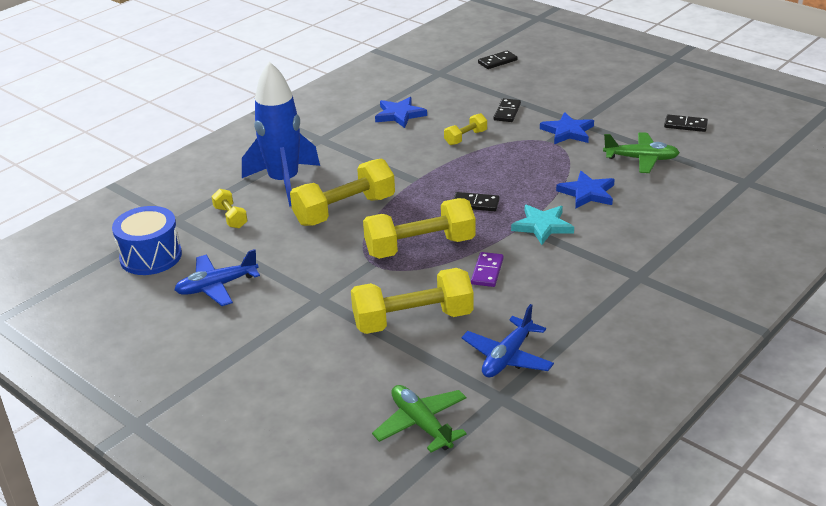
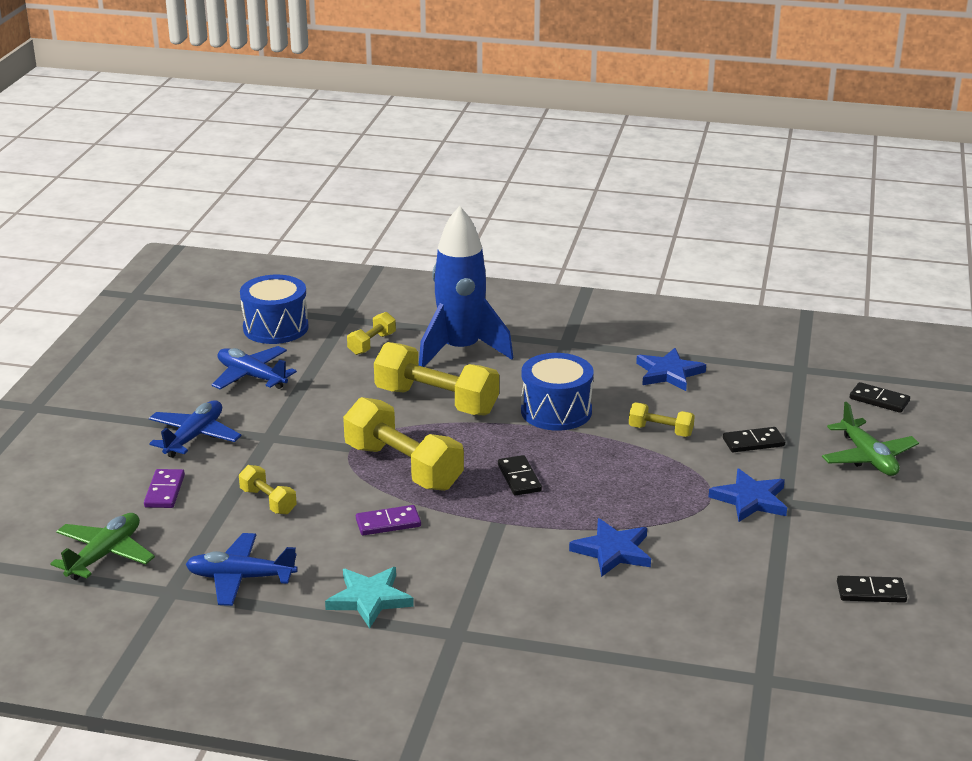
camera: 60 degrees right, 5 degrees down
yellow dumbbell [351,268,474,334] -> yellow dumbbell [239,465,297,514], size x0.50
turquoise star [511,205,574,245] -> turquoise star moved to [325,567,414,629]
green plane [603,132,680,173] -> green plane moved to [822,402,919,476]
black domino [664,114,708,132] -> black domino turned 75 degrees counterclockwise [837,576,907,603]
none -> purple domino [144,469,185,508]
none -> blue plane [149,400,242,458]
none -> blue drum [521,353,593,431]

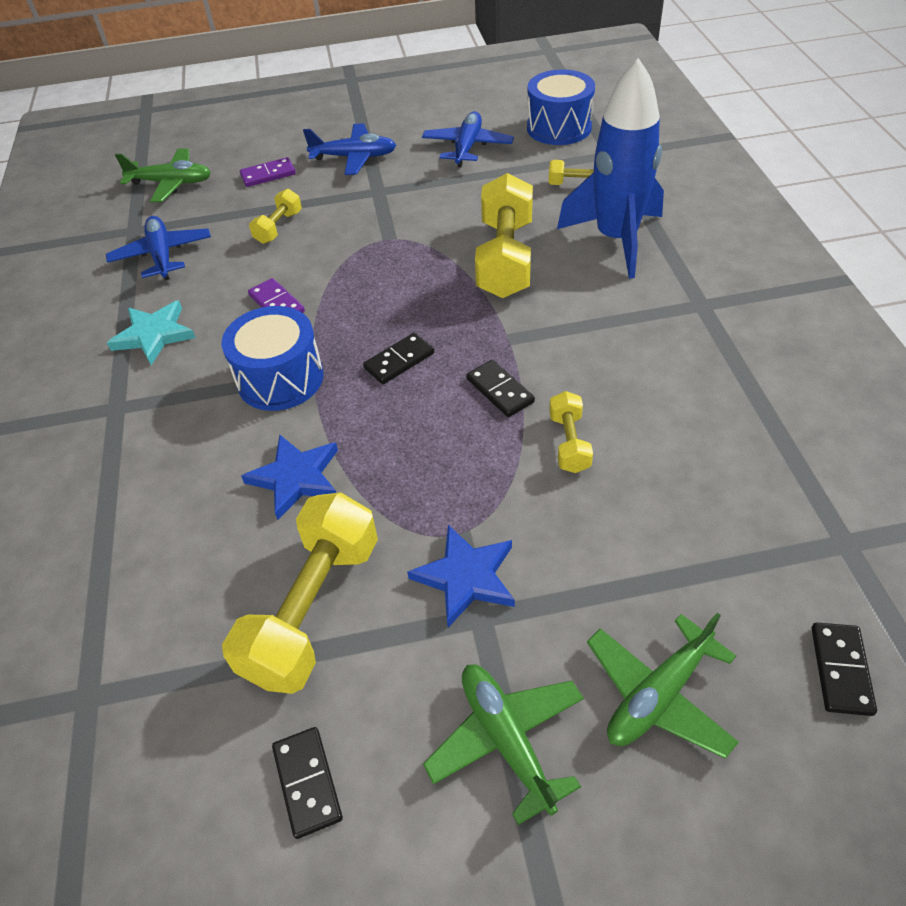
camera: 70 degrees right, 20 degrees up
yellow dumbbell [343,397,464,491] -> yellow dumbbell moved to [222,492,378,694]
blue drum [521,353,593,431] -> blue drum moved to [222,306,323,411]
blue star [636,348,706,391] -> none
black domino [723,427,785,452] -> black domino moved to [466,360,535,417]
none -> green plane [423,664,584,825]

